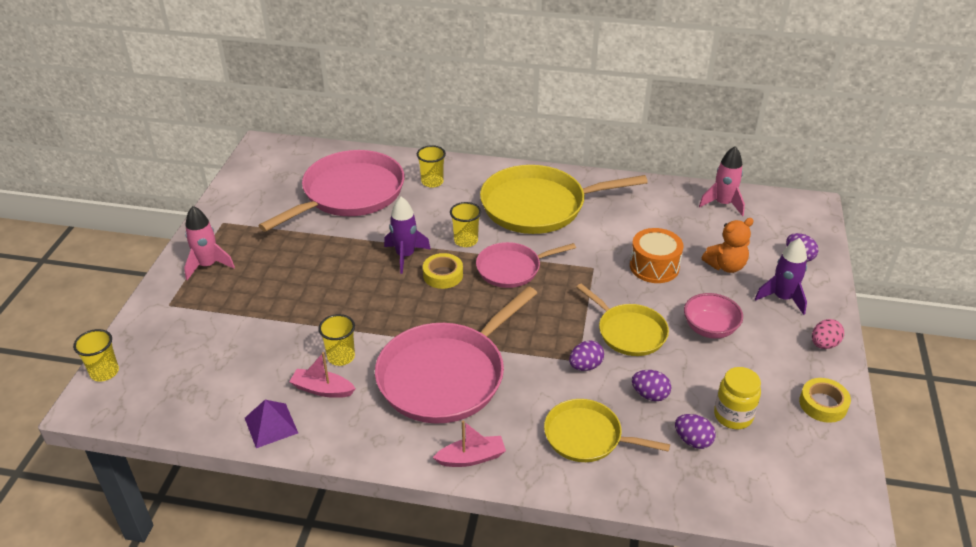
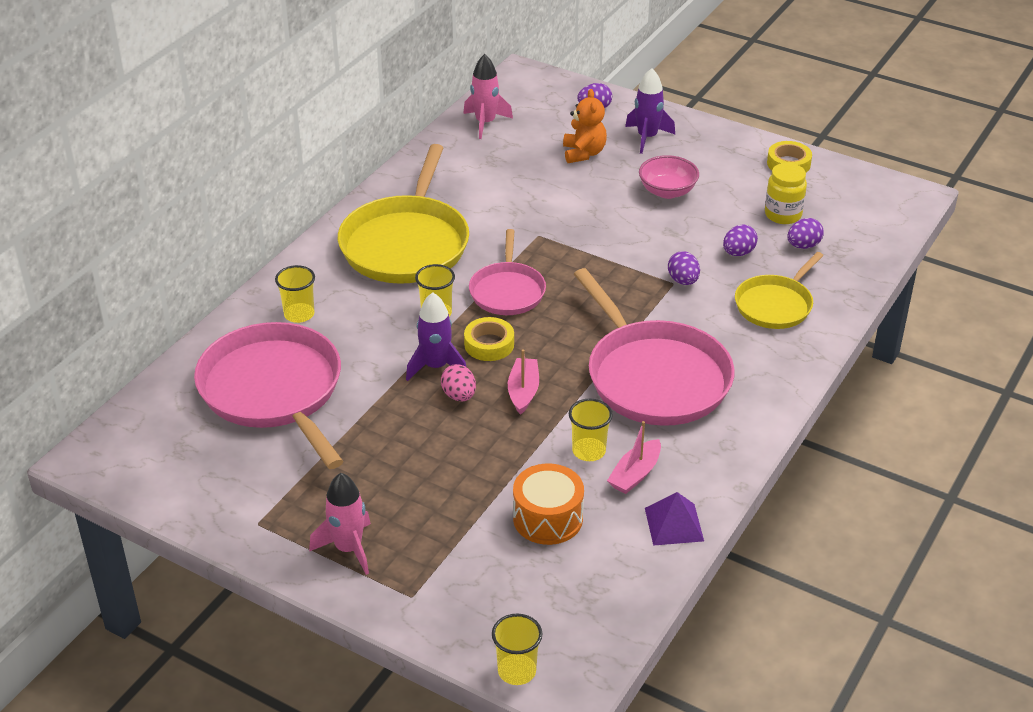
camera: 70 degrees left, 0 degrees up
pink boat [433,420,506,467] -> pink boat moved to [508,349,539,415]
yellow pan [577,284,669,356] -> none
orange drum [630,228,683,283] -> orange drum moved to [513,464,584,545]
pink egg [812,319,844,349] -> pink egg moved to [441,364,476,401]

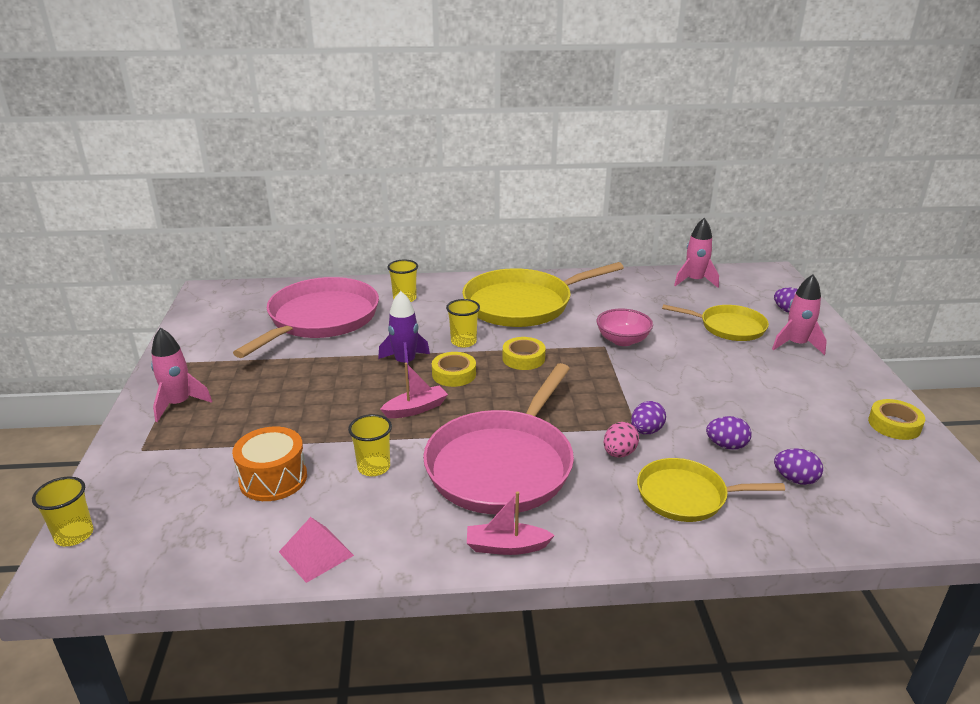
camera: 55 degrees right, 10 degrees down
pink egg [441,364,476,401] -> pink egg moved to [604,422,639,458]
pink pan [469,229,546,315] -> yellow tape [503,337,546,370]
orange teddy bear [563,89,607,163] -> yellow pan [662,304,769,341]
pink boat [607,421,661,494] -> pink boat moved to [467,492,555,555]
purple rocket [625,68,675,154] -> pink rocket [772,274,827,355]
pink bowl [639,155,699,199] -> pink bowl moved to [597,308,653,346]
purple pyramid [645,492,704,546] -> pink pyramid [279,517,354,583]
yellow jar [765,163,807,224] -> none

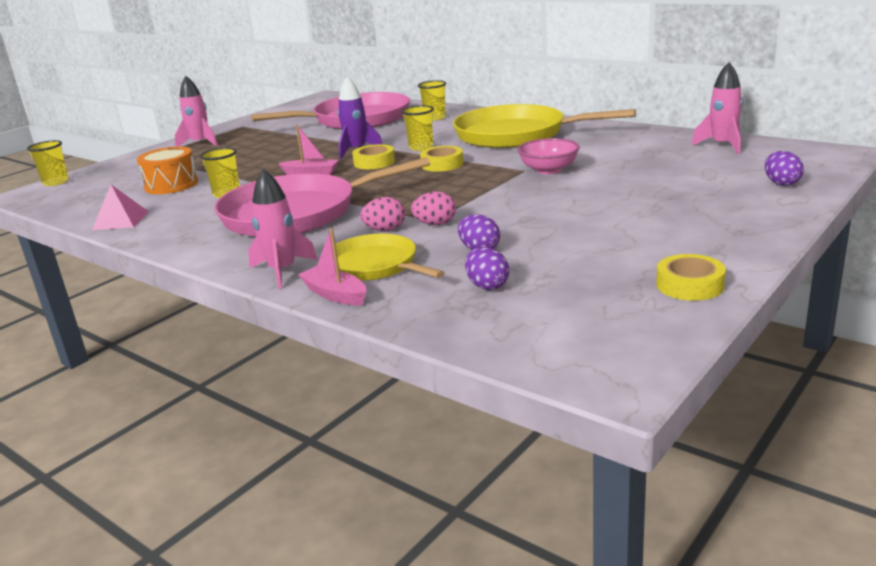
camera: 45 degrees right, 5 degrees down
pink boat [467,492,555,555] -> pink boat moved to [298,228,366,306]
purple egg [631,401,666,434] -> pink egg [411,191,456,225]
yellow pan [662,304,769,341] -> none
pink rocket [772,274,827,355] -> pink rocket moved to [248,169,318,289]

